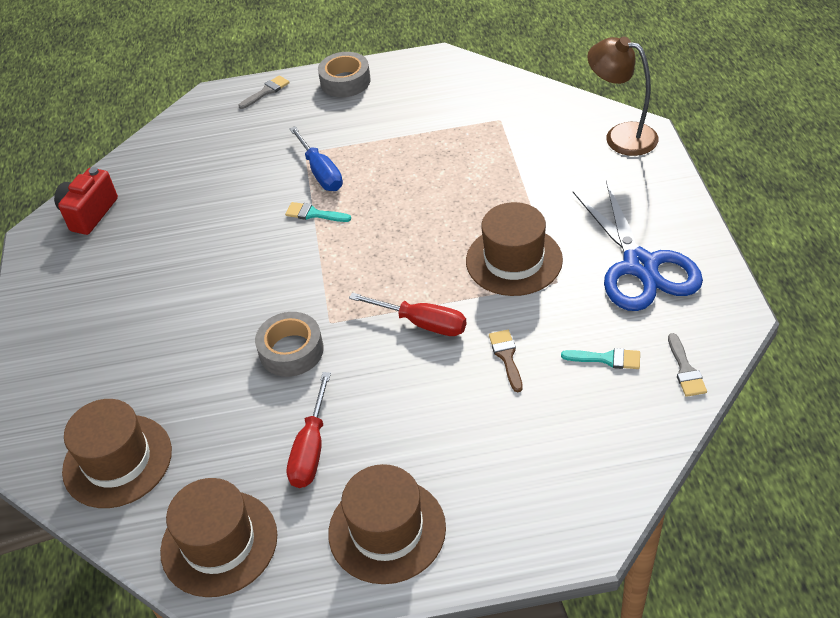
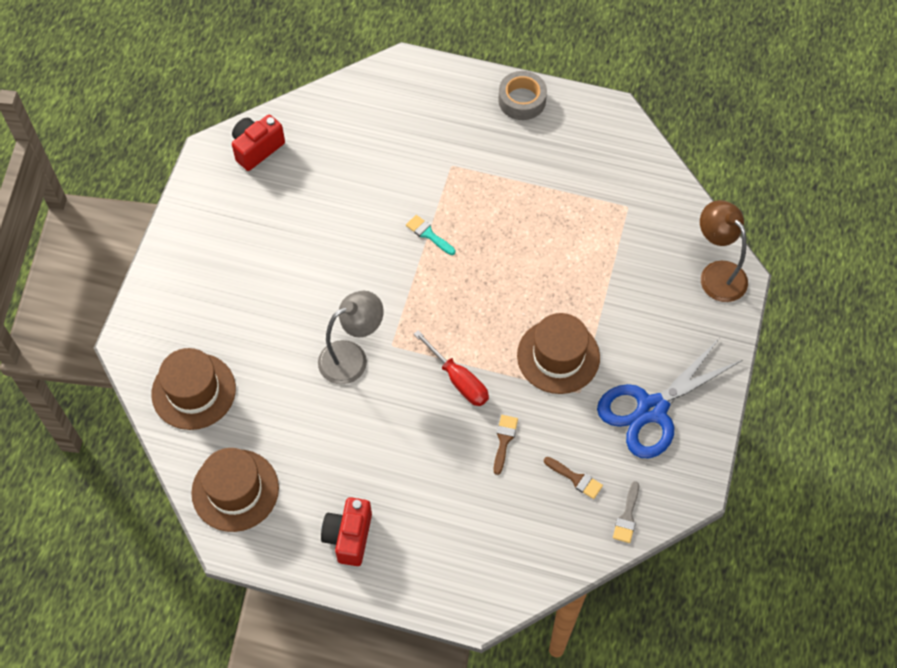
camera: 20 degrees right, 15 degrees up
grey brush [238,75,290,109] -> none
grey tape [255,312,324,377] -> grey lamp [318,291,384,384]
red screwdriver [287,372,331,488] -> none
blue screwdriver [289,126,343,191] -> none
brown hat [328,464,446,584] -> red camera [321,497,372,566]
turquoise brush [561,348,640,369] -> brown brush [544,457,603,499]
blue scissors [573,180,703,311] -> blue scissors turned 45 degrees clockwise [597,339,742,458]

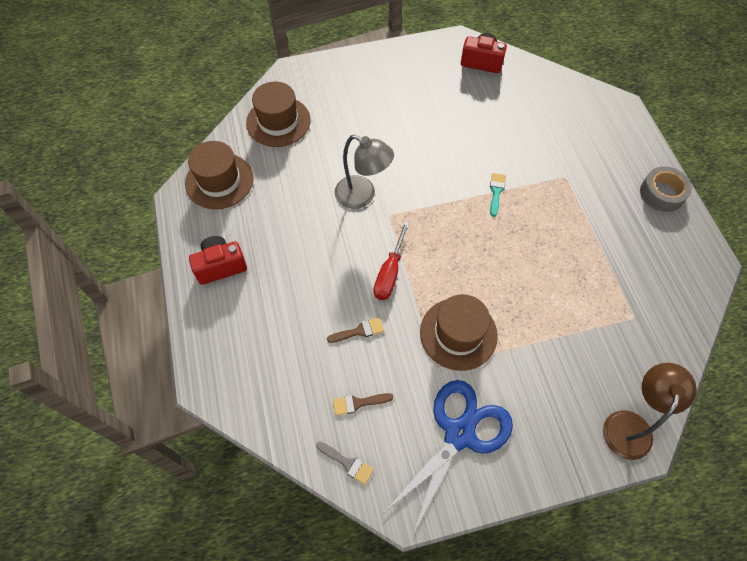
camera: 60 degrees right, 0 degrees up
brown brush [544,457,603,499] -> brown brush turned 75 degrees clockwise [333,393,393,416]
blue scissors [597,339,742,458] -> blue scissors turned 105 degrees clockwise [385,380,513,533]
grey brush [613,481,639,543] -> grey brush turned 135 degrees counterclockwise [316,442,374,485]

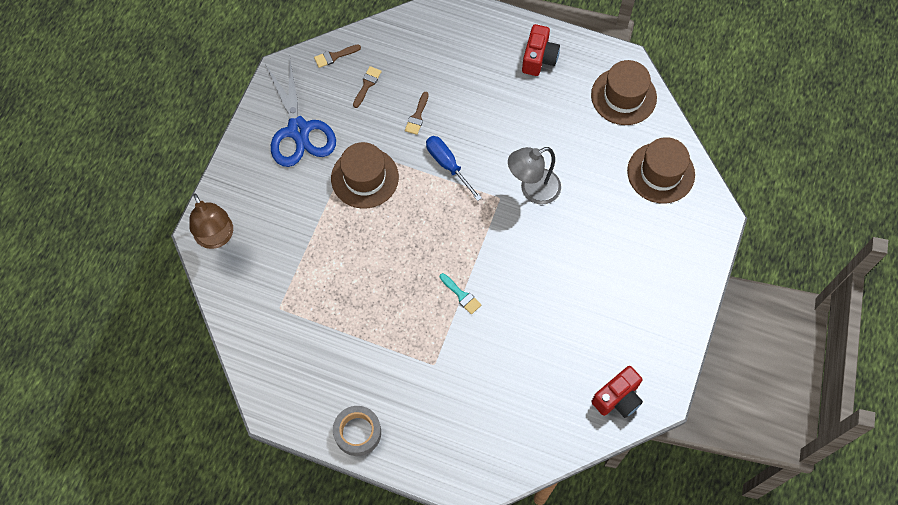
camera: 125 degrees right, 5 degrees up
grey brush [316,442,374,485] -> brown brush [314,44,361,68]
red screwdriver [374,221,410,300] -> blue screwdriver [426,136,482,201]

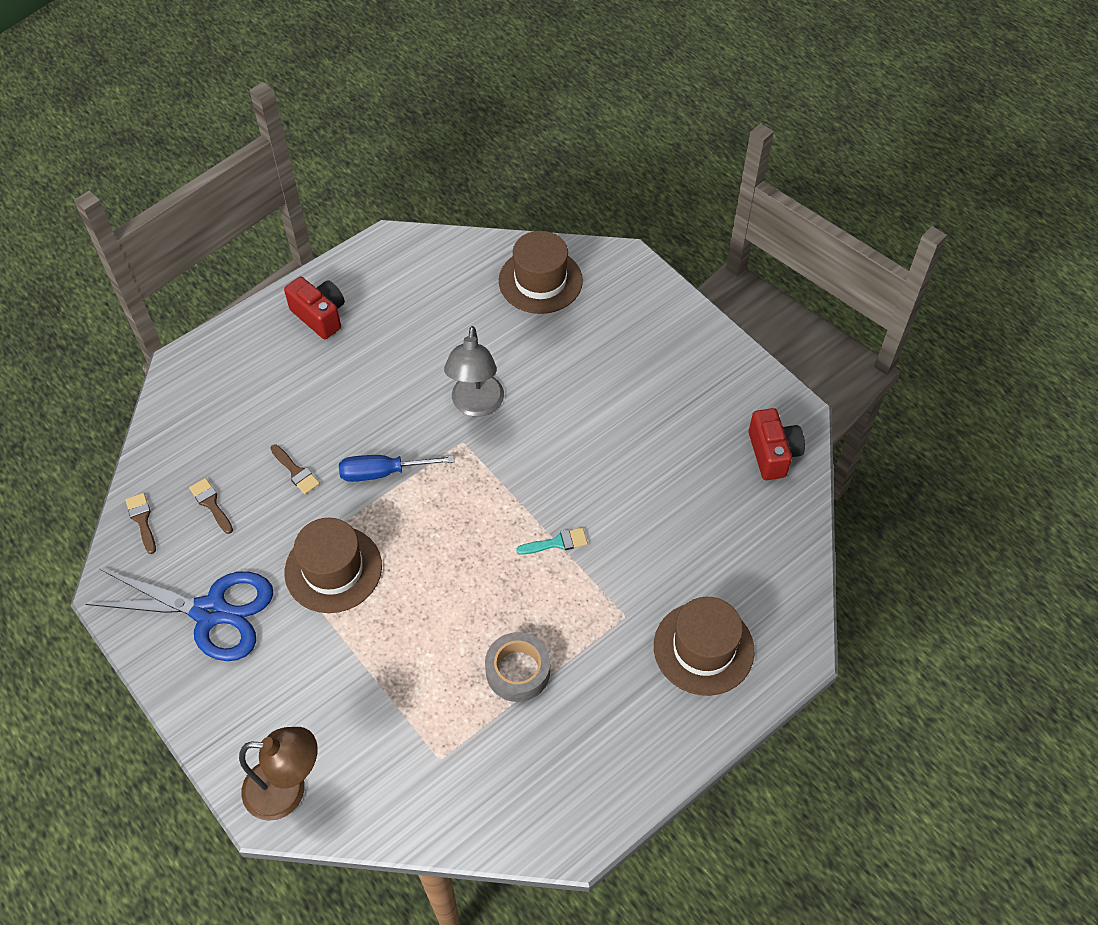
camera: 60 degrees left, 10 degrees down
brown brush [314,44,361,68] -> brown brush turned 150 degrees clockwise [126,493,156,554]
grey tape [333,406,381,456] -> grey tape moved to [485,632,550,702]
brown hat [591,60,657,125] -> brown hat moved to [654,597,754,696]

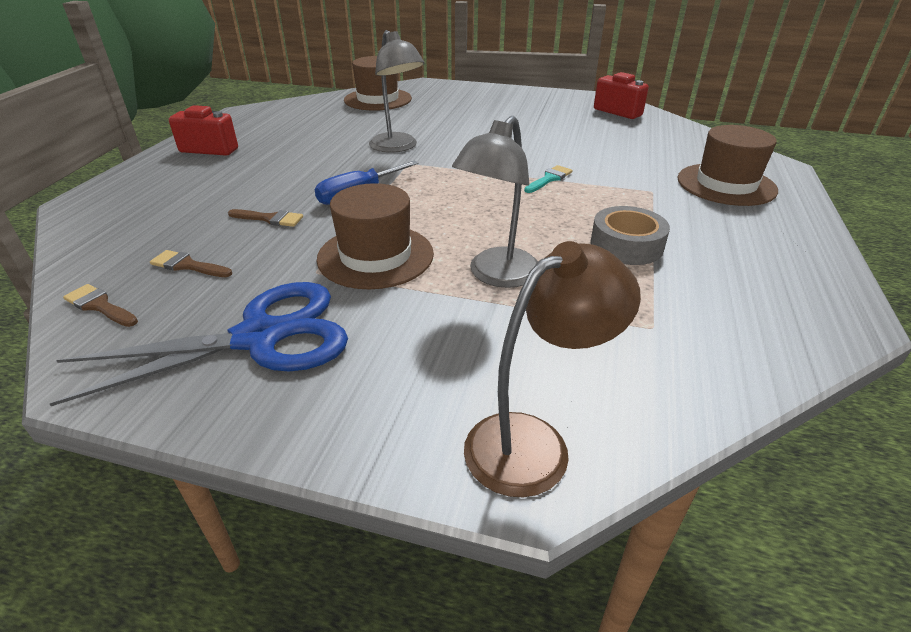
camera: 35 degrees left, 20 degrees down
none -> grey lamp [452,116,538,288]

